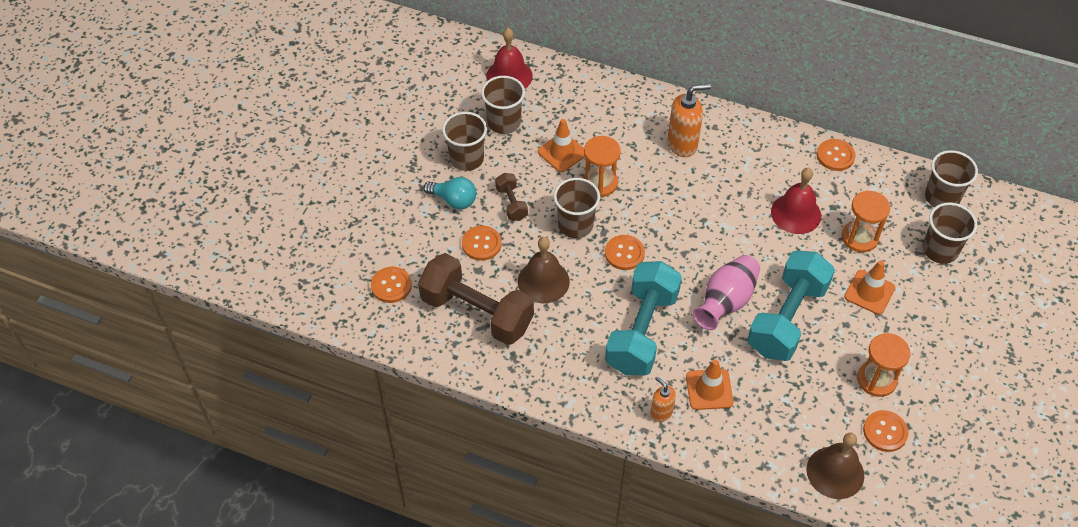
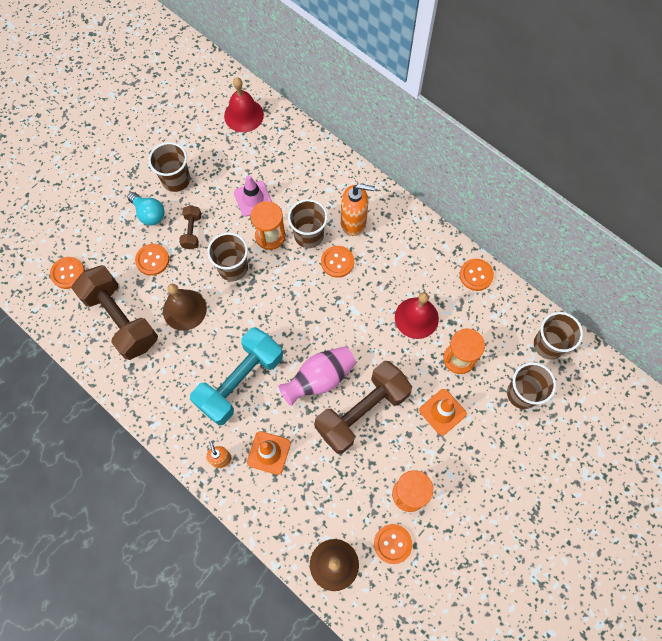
camera: 20 degrees right, 15 degrees up
brown cup [481,76,525,134] -> brown cup moved to [288,199,328,248]
orange traffic cone [538,119,585,172] -> pink traffic cone [234,175,272,217]
orange button [605,235,645,270] -> orange button moved to [321,246,354,278]
turquoise dumbbell [747,251,835,361] -> brown dumbbell [314,361,412,454]

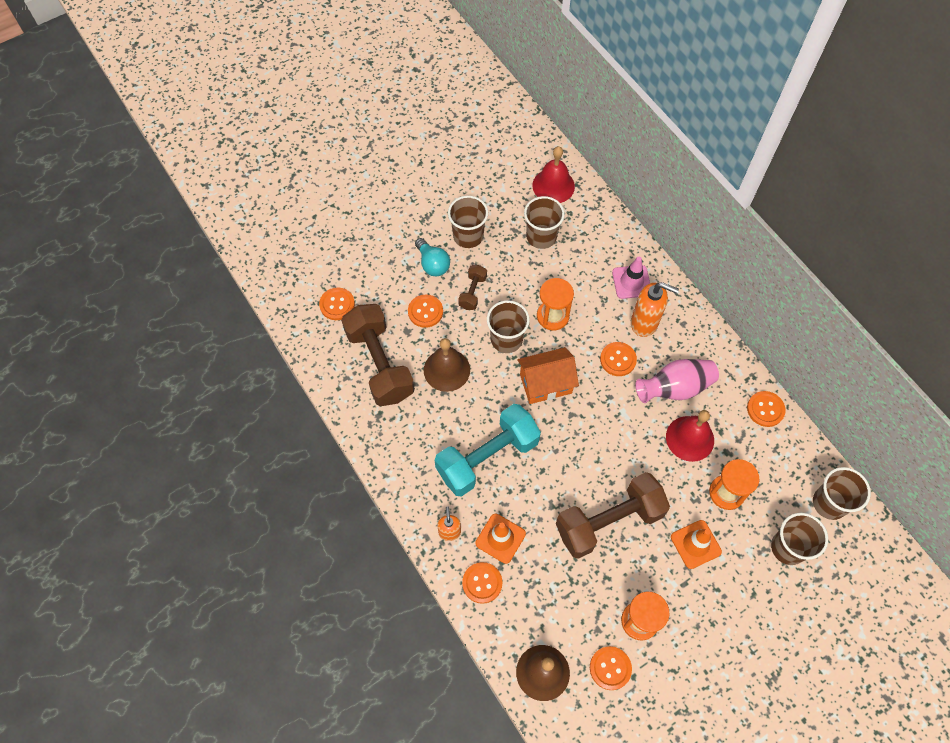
camera: 15 degrees right, 5 degrees down
pink traffic cone [234,175,272,217] -> pink traffic cone moved to [612,257,650,299]
pink vase [278,346,356,406] -> pink vase moved to [636,359,719,403]
brown cup [288,199,328,248] -> brown cup moved to [524,196,565,249]
none -> orange button [462,562,502,604]
none -> orange house [517,347,579,404]

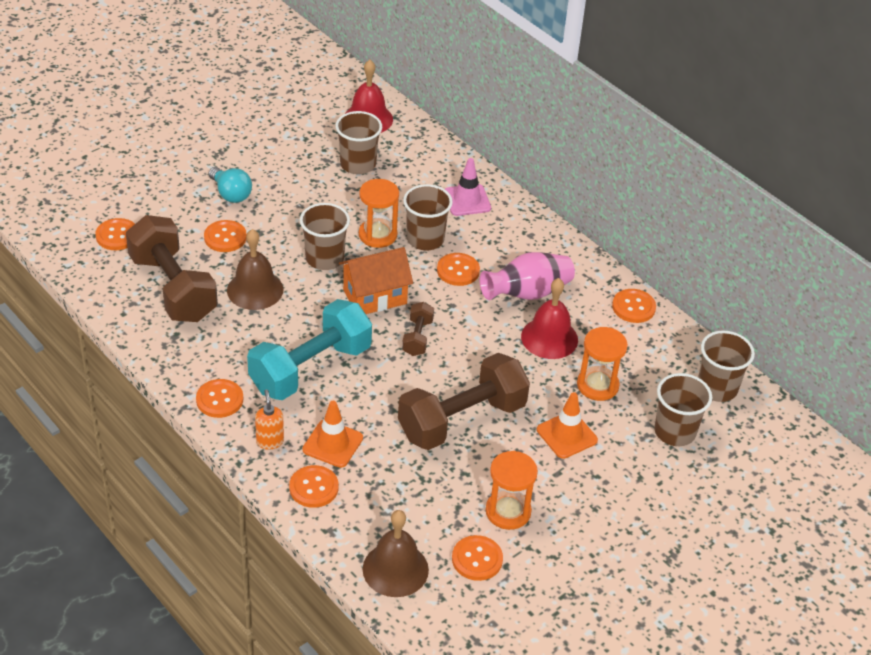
camera: 10 degrees left, 20 degrees down
brown cup [448,196,488,248] -> brown cup moved to [403,184,453,250]
brown dumbbell [458,265,487,310] -> brown dumbbell moved to [402,302,434,356]
orange soap dispenser [631,282,679,337] -> none
none -> orange button [196,379,243,418]

